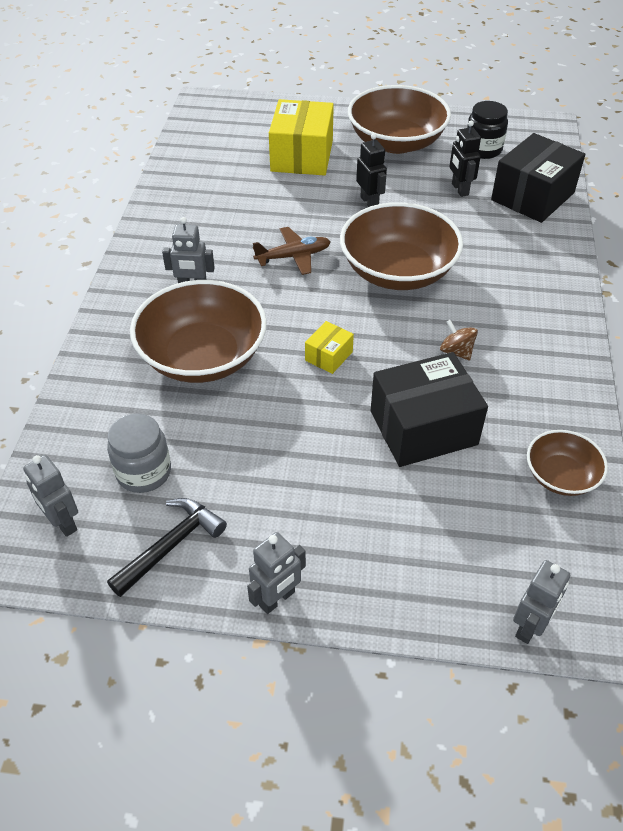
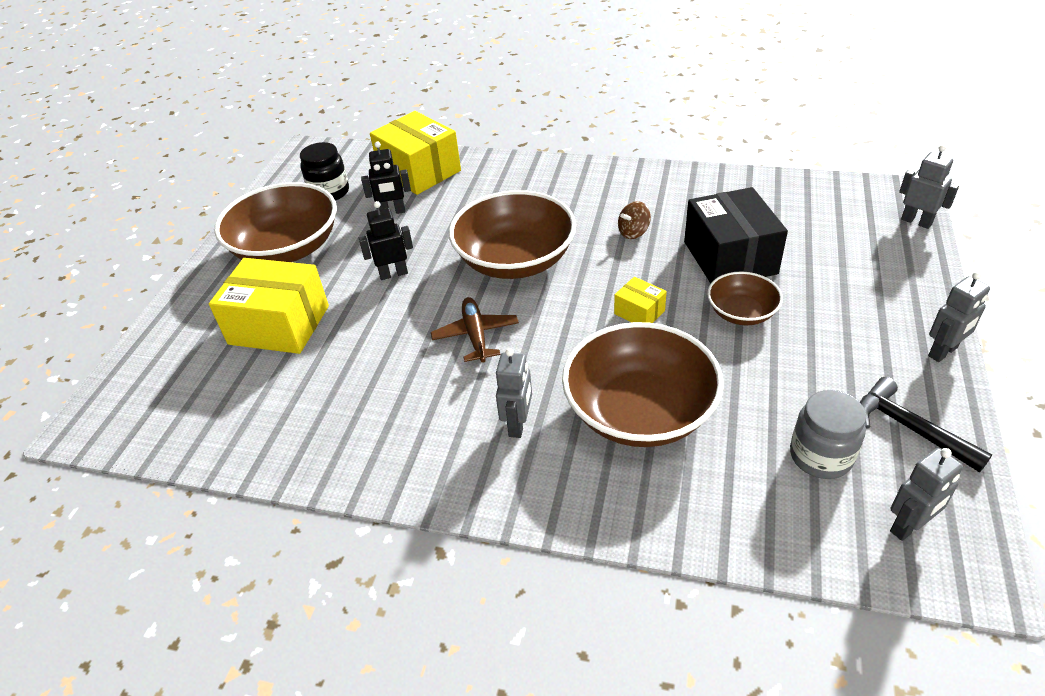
camera: 80 degrees left, 5 degrees down
grey robot [247,532,306,614] -> grey robot turned 90 degrees clockwise [928,271,990,362]
black box [491,133,585,223] -> yellow box [370,111,461,195]
brown bowl [527,430,608,496] -> brown bowl moved to [707,272,783,325]

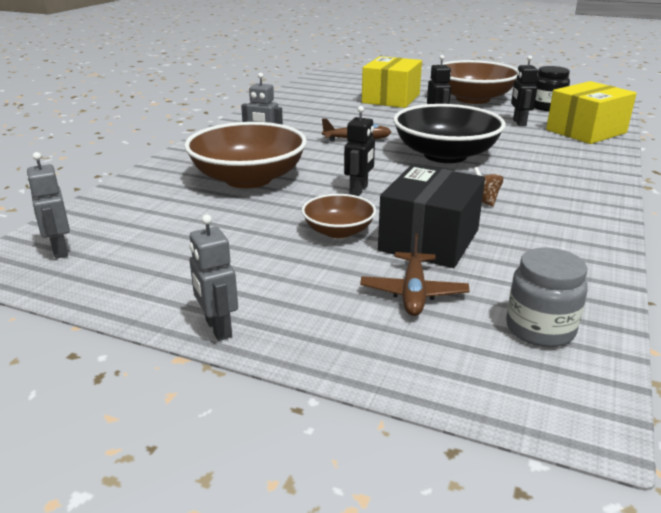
camera: 95 degrees right, 15 degrees down
brown bowl [449,190,576,279] -> black bowl [393,104,506,163]
yellow box [614,277,667,323] -> black robot [344,106,375,196]
black box [684,187,788,283] -> black box turned 60 degrees counterclockwise [378,164,485,268]
grey jar [790,390,866,479] -> grey jar moved to [506,248,588,347]
black hammer [860,377,992,472] -> none
grey robot [899,145,959,229] -> none
none -> brown plane [360,233,470,316]

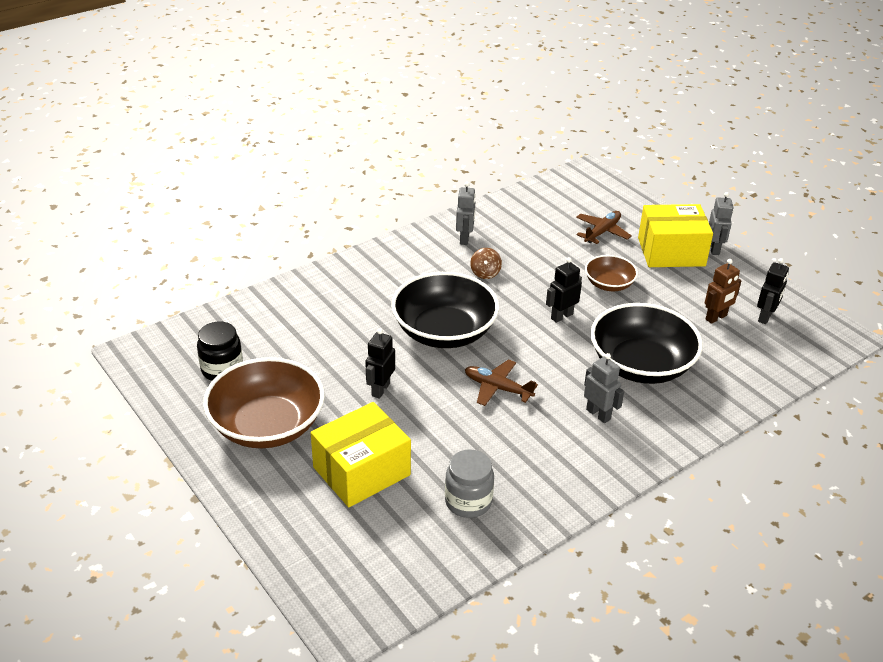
camera: 150 degrees left, 10 degrees up
grey robot [27,152,70,259] -> grey robot moved to [456,182,476,245]
brown bowl [184,122,307,188] -> black bowl [590,303,703,384]
black box [378,164,485,268] -> none
grey jar [506,248,588,347] -> grey jar moved to [445,449,494,518]
black robot [511,55,538,126] -> black robot moved to [757,258,789,324]
yellow box [546,81,637,144] -> yellow box moved to [638,204,713,267]
none -> brown robot [705,259,741,324]

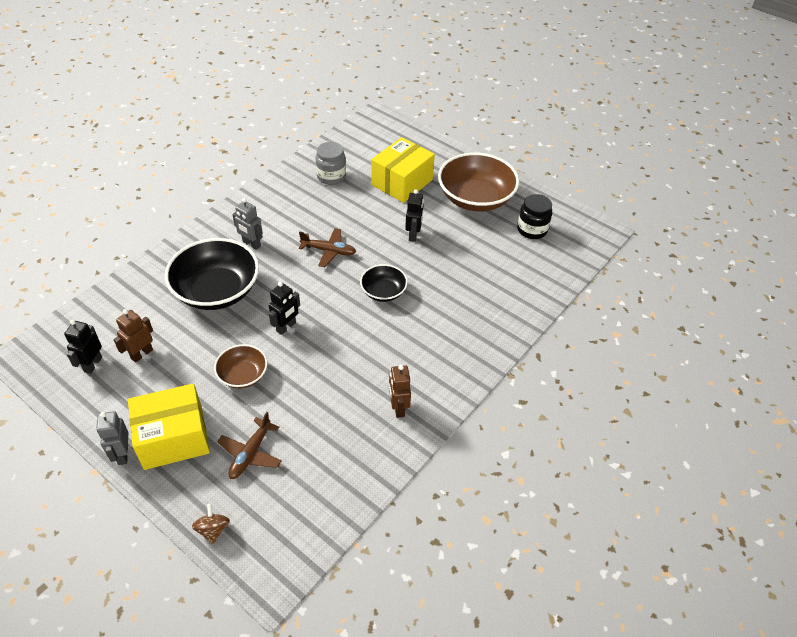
camera: 165 degrees right, 10 degrees up
black bowl [391,272,499,348] -> black bowl [360,264,408,302], size x0.52
grey robot [456,182,476,245] -> brown robot [389,365,411,418]
brown spinning top [470,248,502,279] -> brown spinning top moved to [192,504,230,544]

